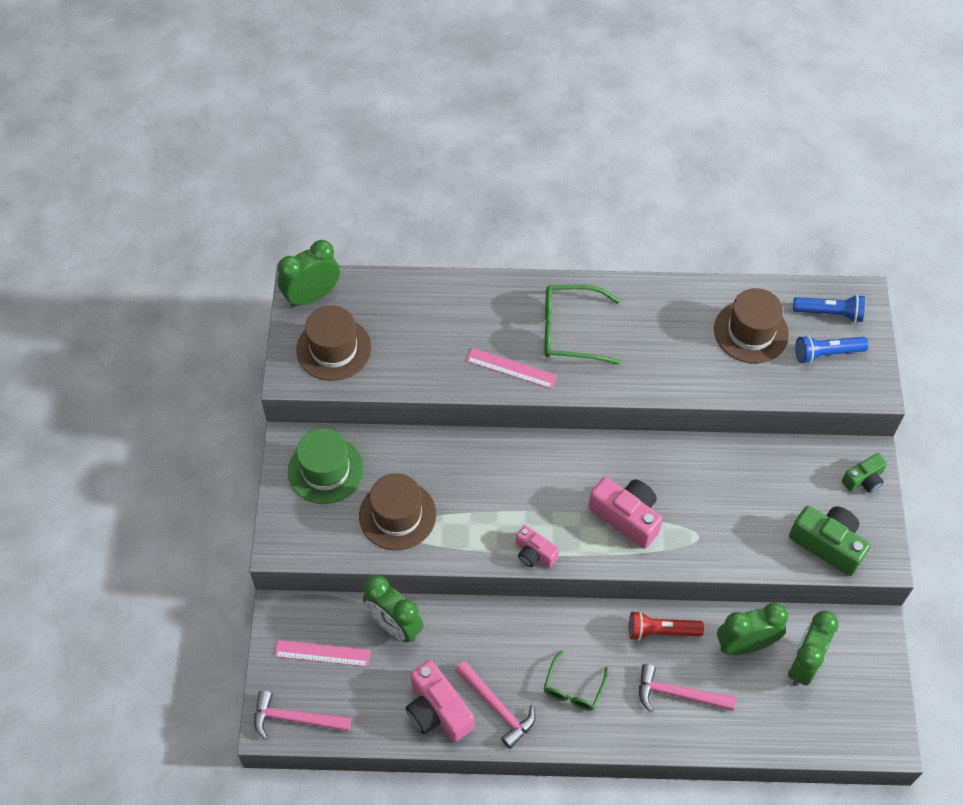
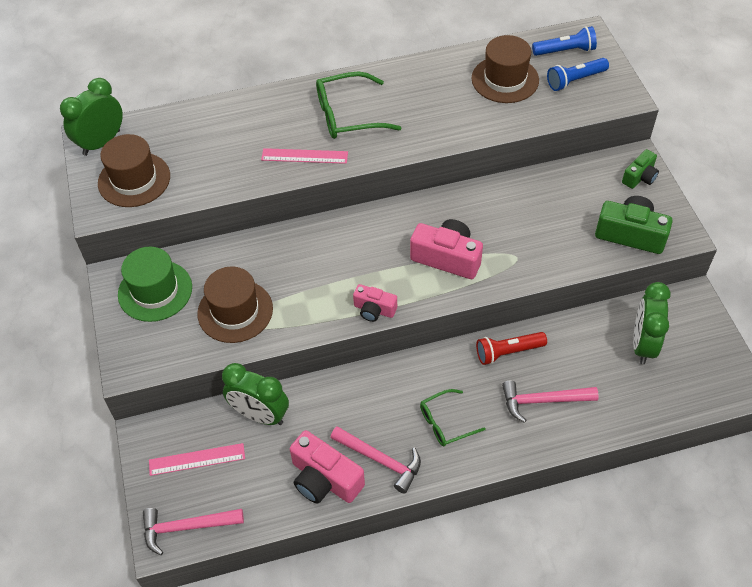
camera: 15 degrees left, 5 degrees down
green glasses [543,650,608,711] -> green glasses turned 60 degrees clockwise [420,389,486,446]
green clock [717,602,788,655] -> none

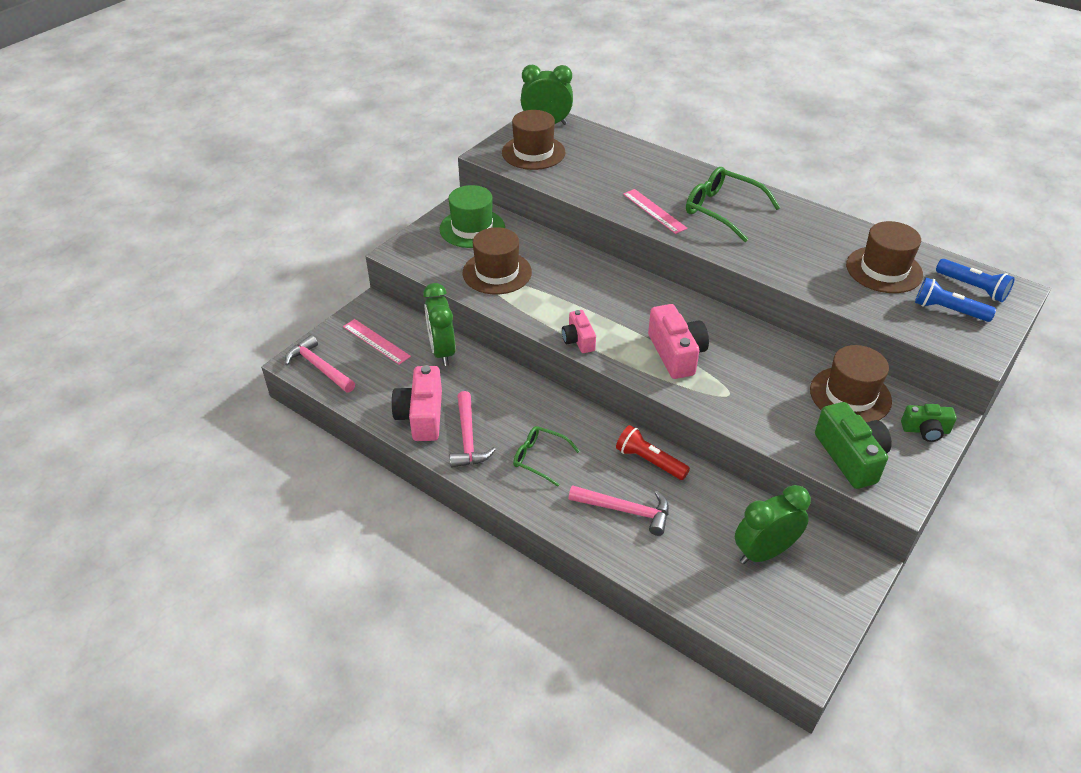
camera: 50 degrees right, 10 degrees down
pink hammer [502,381,599,423] -> pink hammer turned 150 degrees clockwise [569,485,669,536]
none -> brown hat [810,345,892,422]

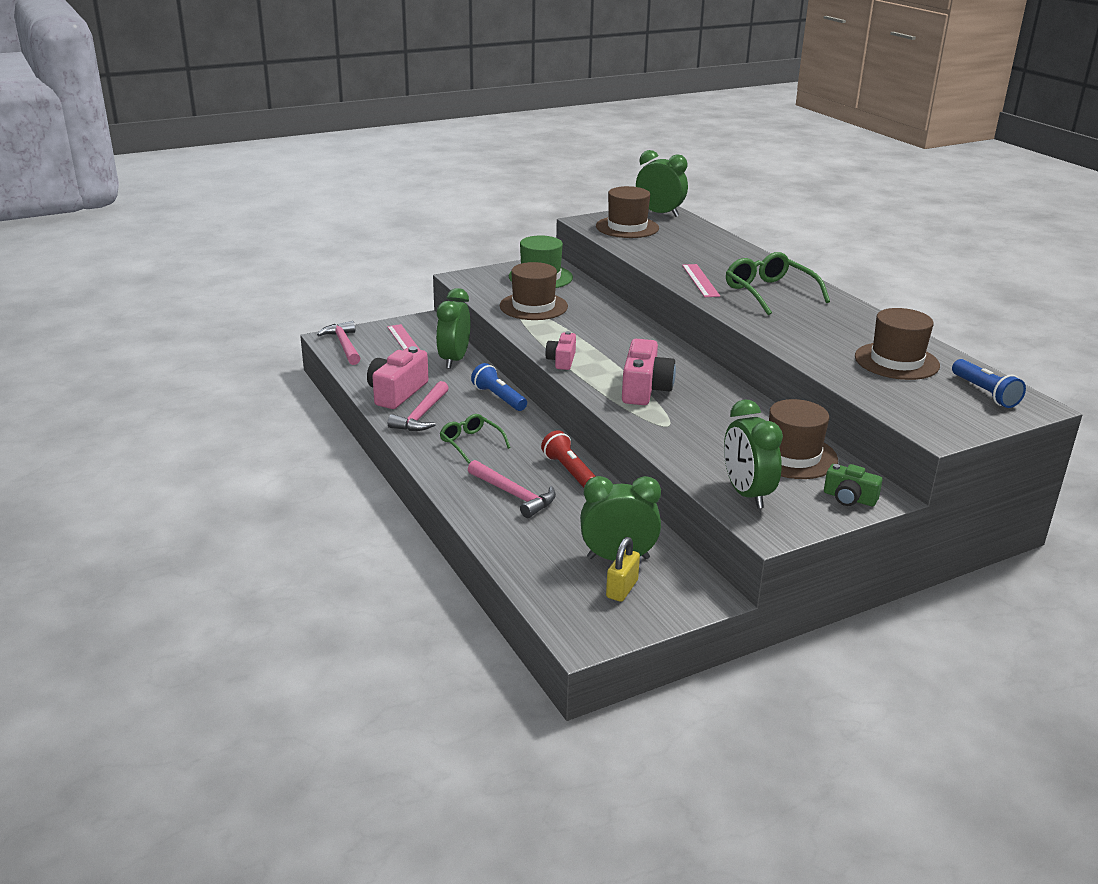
camera: 25 degrees right, 15 degrees down
green camera [815,402,892,489] -> green clock [724,399,783,509]
blue flashlight [915,277,996,322] -> blue flashlight moved to [471,363,527,411]
none -> yellow padlock [606,537,640,602]

